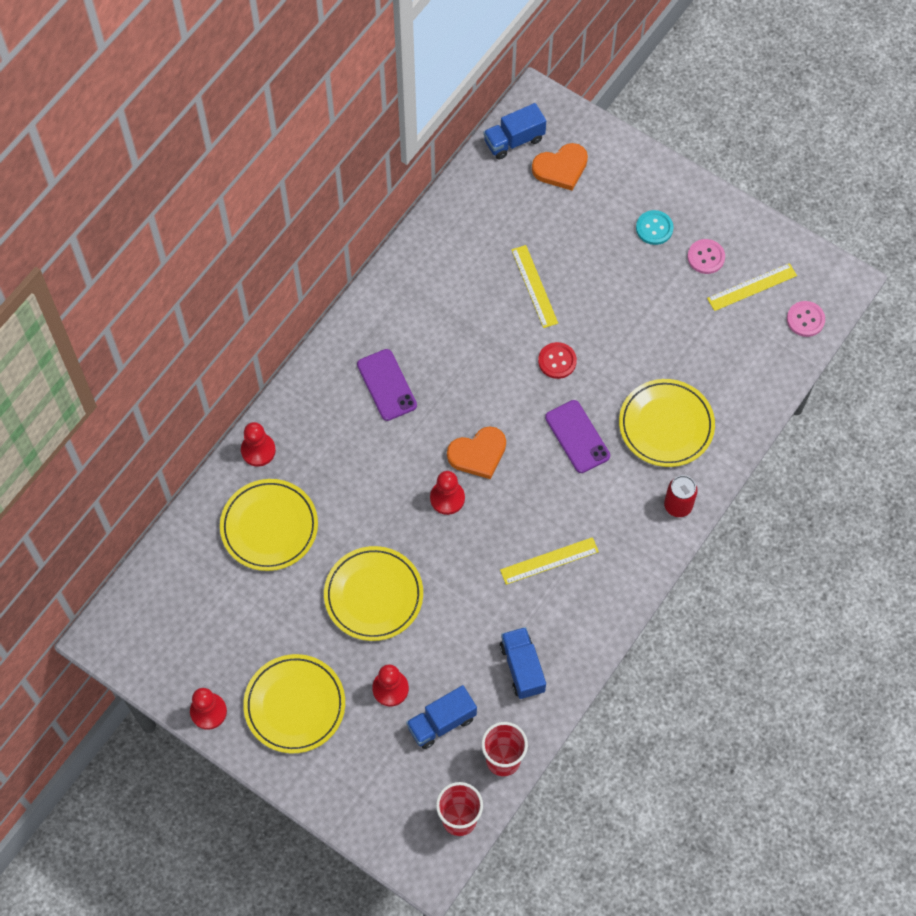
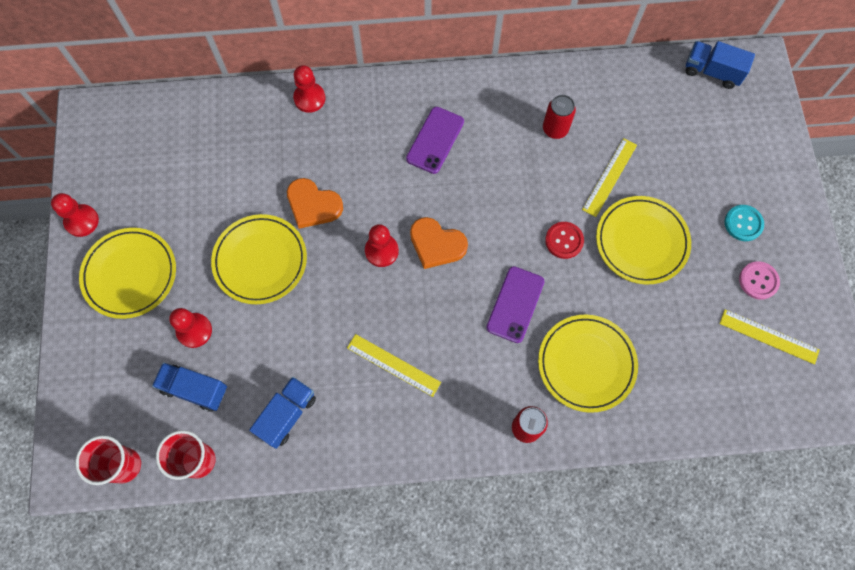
camera: 50 degrees right, 5 degrees up
yellow plate [220,479,318,571] -> yellow plate moved to [596,196,691,284]
orange heart [532,143,588,191] -> orange heart moved to [287,178,343,229]
pink button [787,301,825,337] -> none
none -> red can [543,95,576,139]

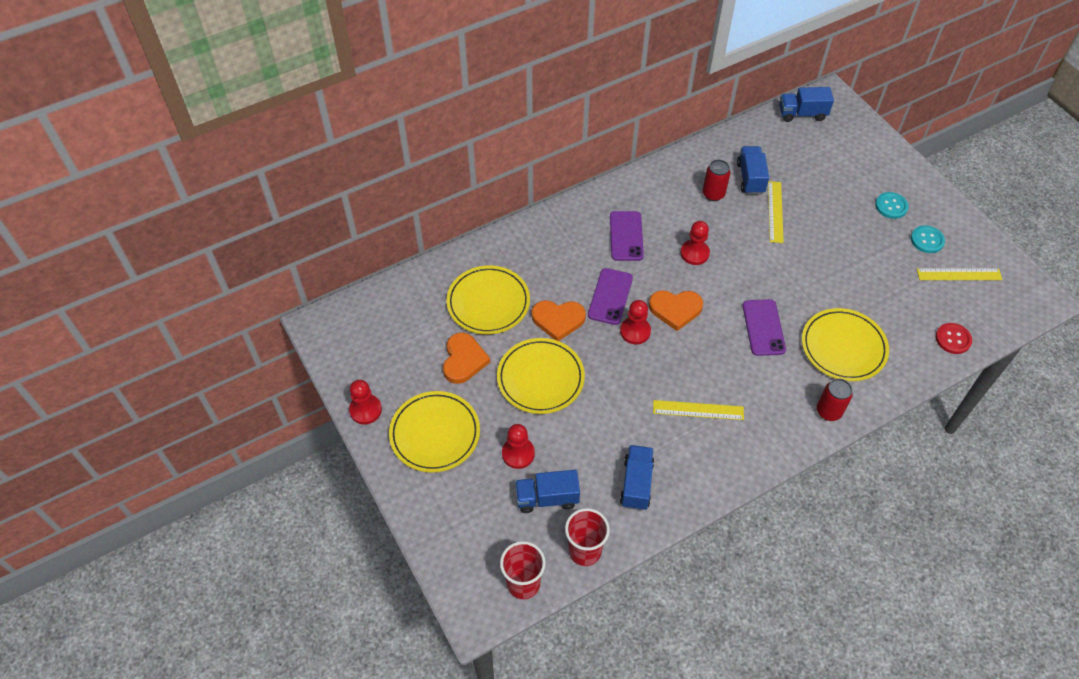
camera: 25 degrees left, 15 degrees down
red pawn [293,65,325,113] -> red pawn moved to [680,221,710,265]
red button [545,222,584,259] -> red button moved to [935,323,972,354]
yellow plate [596,196,691,284] -> yellow plate moved to [446,266,530,334]
pink button [739,261,780,300] -> turquoise button [911,226,945,253]
none -> orange heart [443,333,490,384]
none -> purple phone [588,268,633,325]
none -> blue truck [737,146,769,194]

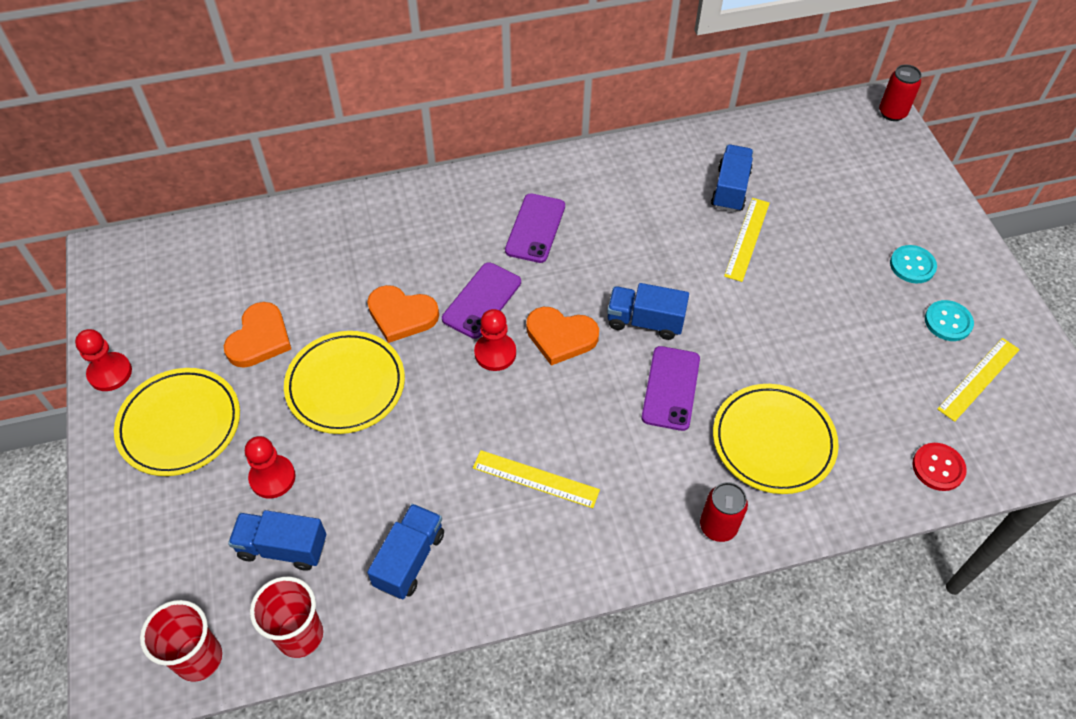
camera: 15 degrees right, 0 degrees up
yellow plate [446,266,530,334] -> none
red pawn [680,221,710,265] -> none
red can [703,159,730,201] -> red can moved to [879,65,922,121]
blue truck [779,87,834,122] -> blue truck moved to [607,283,689,340]
yellow ruler [917,269,1003,280] -> yellow ruler turned 60 degrees counterclockwise [937,338,1020,422]

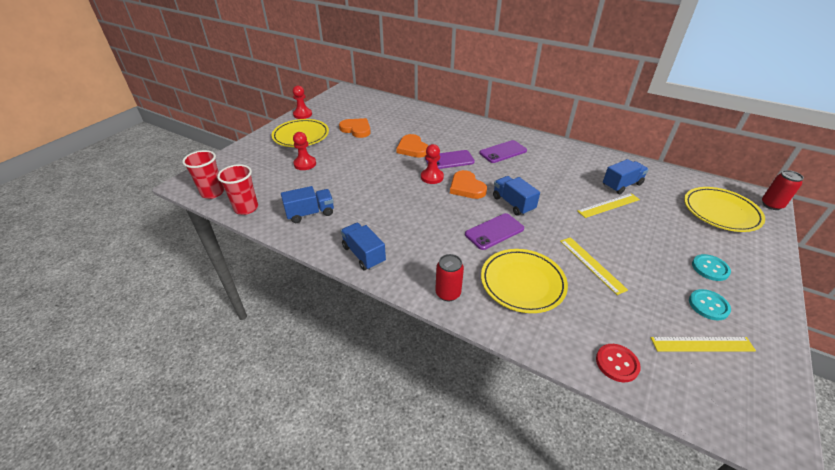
camera: 45 degrees right, 15 degrees down
orange heart [224,302,291,368] -> orange heart turned 120 degrees counterclockwise [339,118,371,138]
blue truck [228,510,326,571] -> blue truck moved to [341,223,386,270]
yellow plate [284,331,405,434] -> yellow plate moved to [684,187,765,232]
yellow ruler [473,450,600,508] -> yellow ruler moved to [560,237,628,295]

